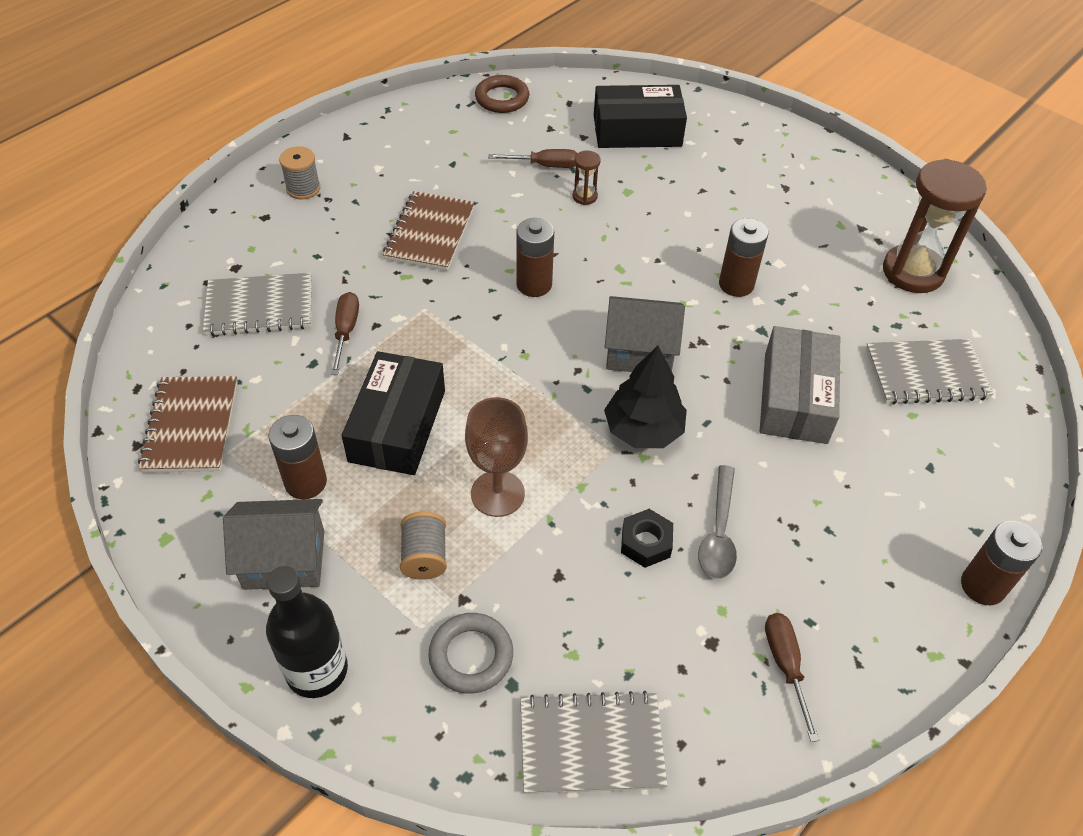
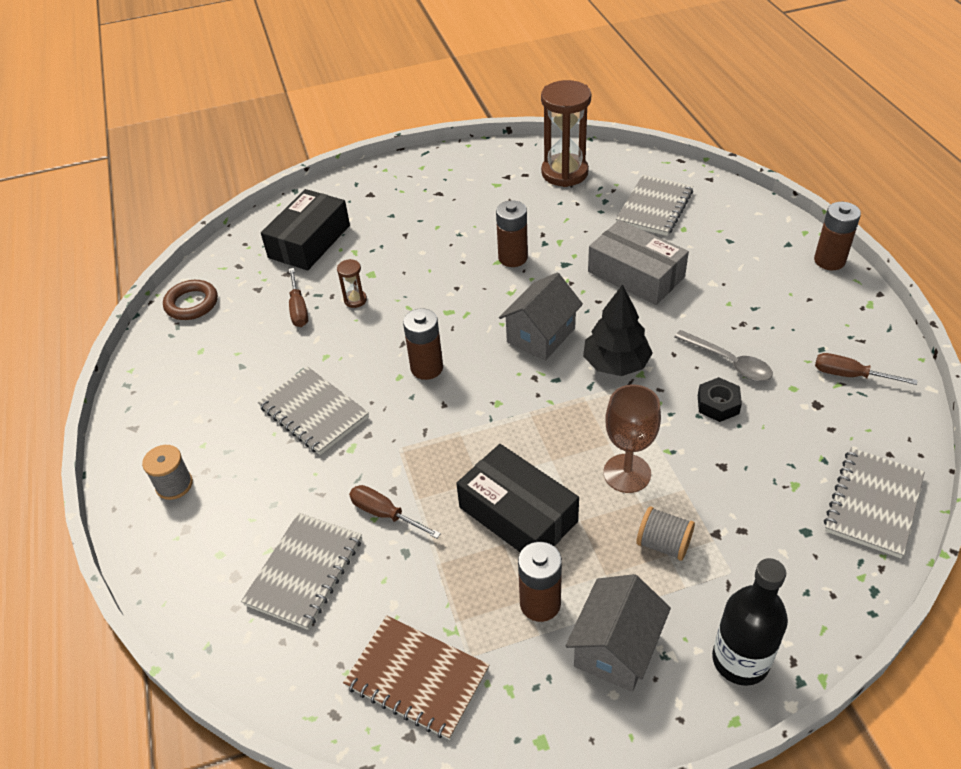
camera: 55 degrees left, 5 degrees down
brown notebook [383,191,475,271] -> grey notebook [258,366,369,455]
grey ring [428,613,513,694] -> none
brown screwdriver [488,149,577,168] -> brown screwdriver turned 135 degrees clockwise [289,268,308,327]

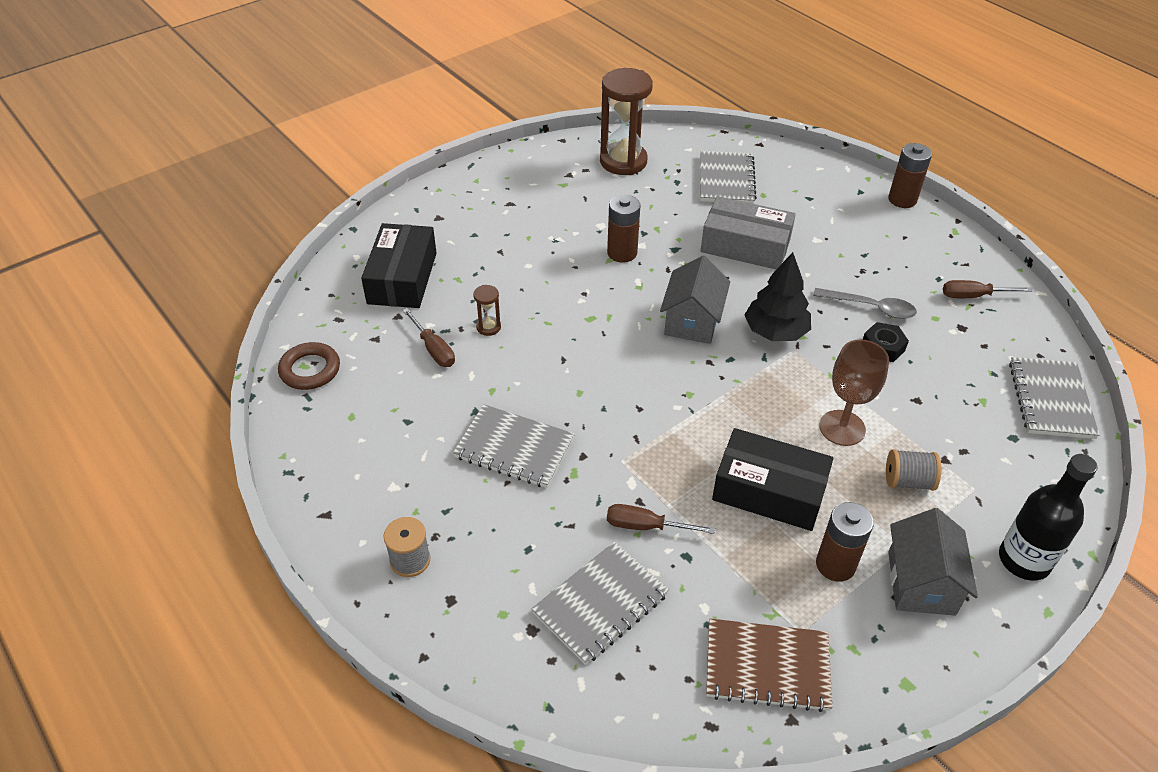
camera: 25 degrees left, 0 degrees up
grey notebook [241,513,362,630] -> grey notebook turned 45 degrees clockwise [532,542,669,665]
brown battery [403,308,443,380] -> none

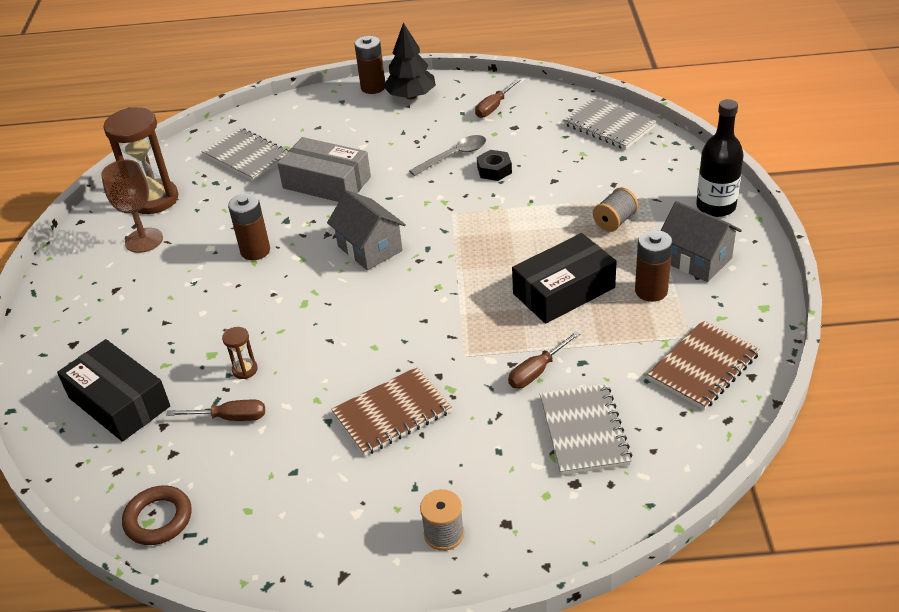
camera: 50 degrees left, 5 degrees down
grey notebook [453,404,575,488] -> brown notebook [331,367,452,456]
grey box [701,196,796,270] -> grey box turned 60 degrees clockwise [277,137,371,202]
black tree [744,252,811,341] -> black tree moved to [384,23,436,100]
brown goblet [819,340,889,446] -> brown goblet moved to [101,160,163,253]

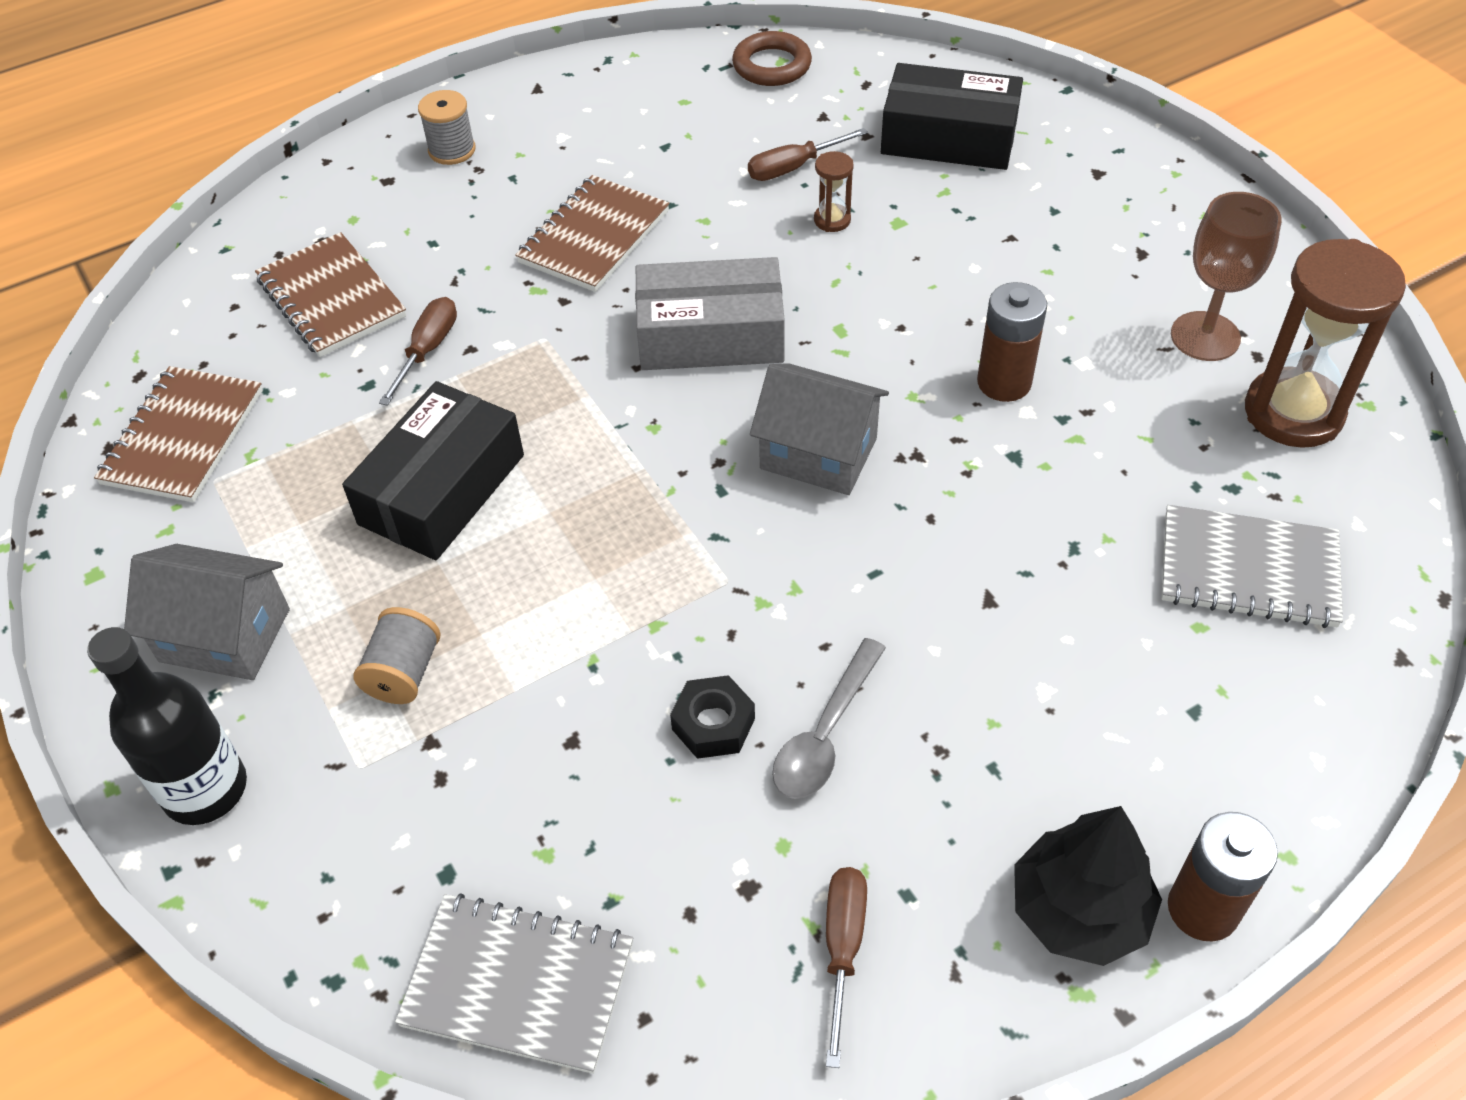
camera: 150 degrees right, 10 degrees up
grey box [277,137,371,202] -> grey box moved to [635,257,785,370]
grey notebook [540,383,632,475] -> brown notebook [255,232,407,357]
brown battery [635,230,672,302] -> none

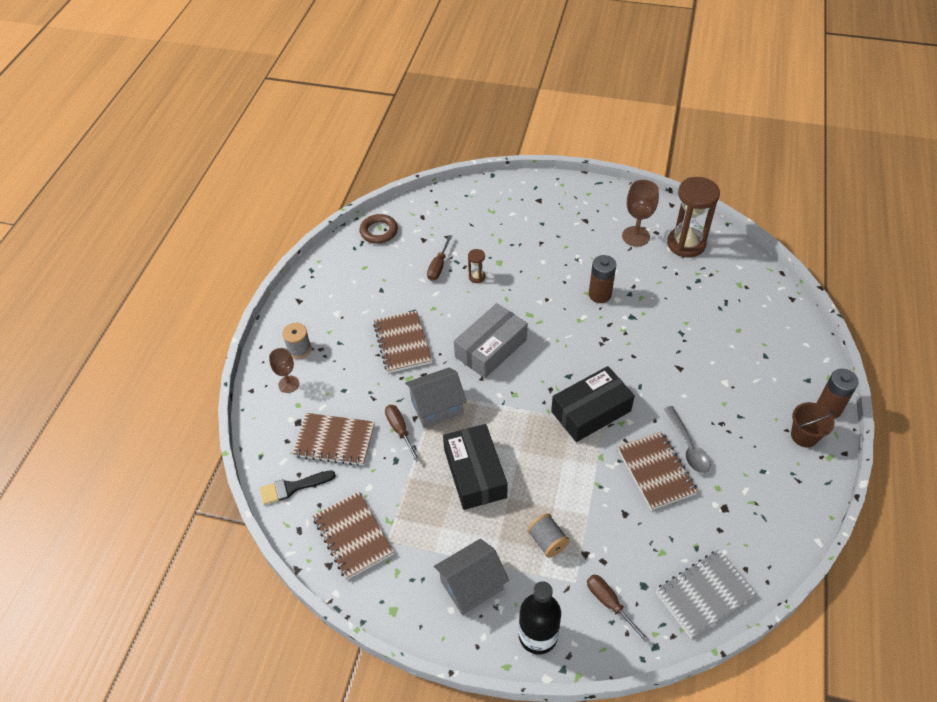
camera: 45 degrees left, 0 degrees up
black nut [670,675,755,759] -> brown notebook [617,431,698,510]
grey house [750,364,889,495] -> grey house moved to [405,367,467,428]
brown screwdriver [826,867,867,1068] -> brown screwdriver moved to [587,575,649,643]
black box [881,63,1023,170] -> black box moved to [551,366,635,442]
black tree [1014,806,1162,966] -> brown bucket [791,402,835,447]
grey notebook [1161,505,1343,628] -> none
none -> black brush [260,470,336,505]
none -> brown goblet [269,348,299,393]

